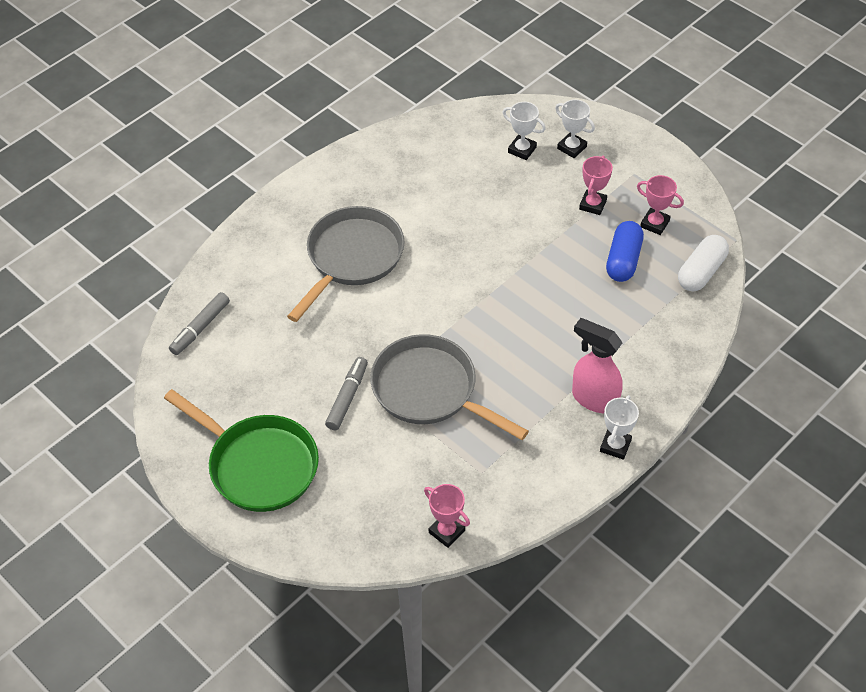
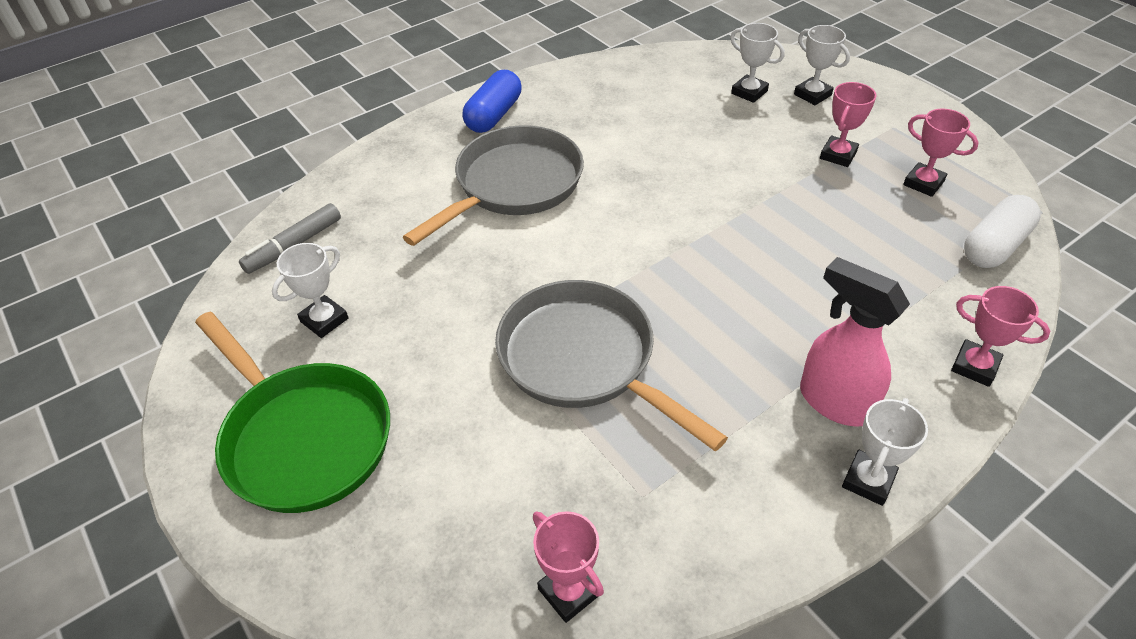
camera: 10 degrees right, 5 degrees down
grey marker [325,357,368,430] -> none
blue capsule [606,221,644,282] -> blue capsule moved to [462,70,521,133]
none -> white trophy [272,243,349,338]
none -> pink trophy [951,286,1050,387]

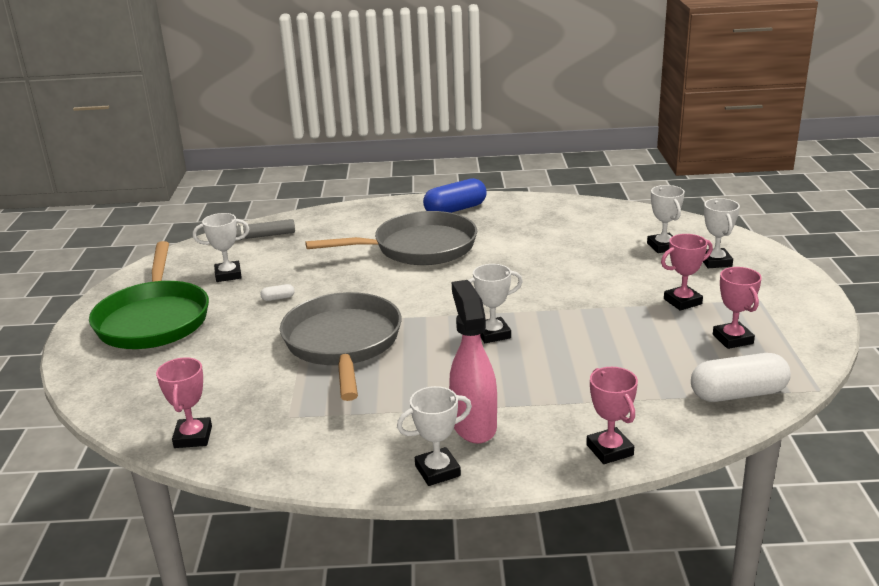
camera: 35 degrees right, 20 degrees down
none -> white capsule [260,284,295,301]
none -> white trophy [468,264,523,343]

